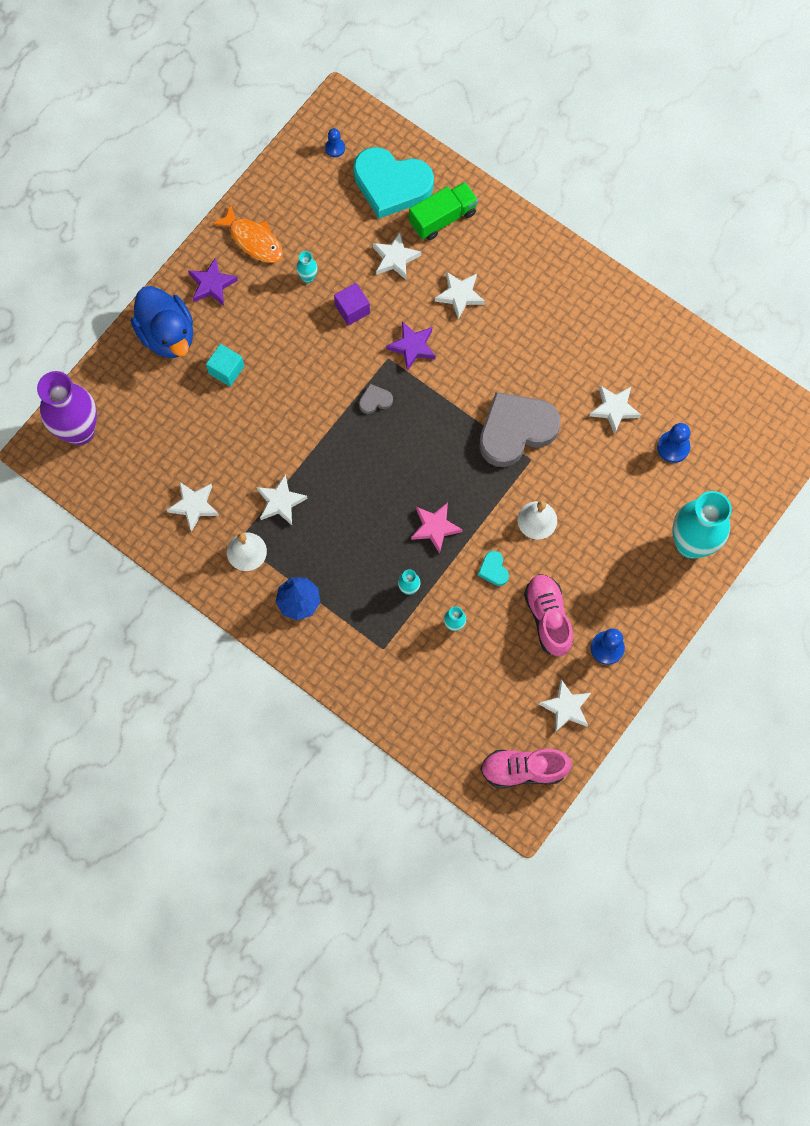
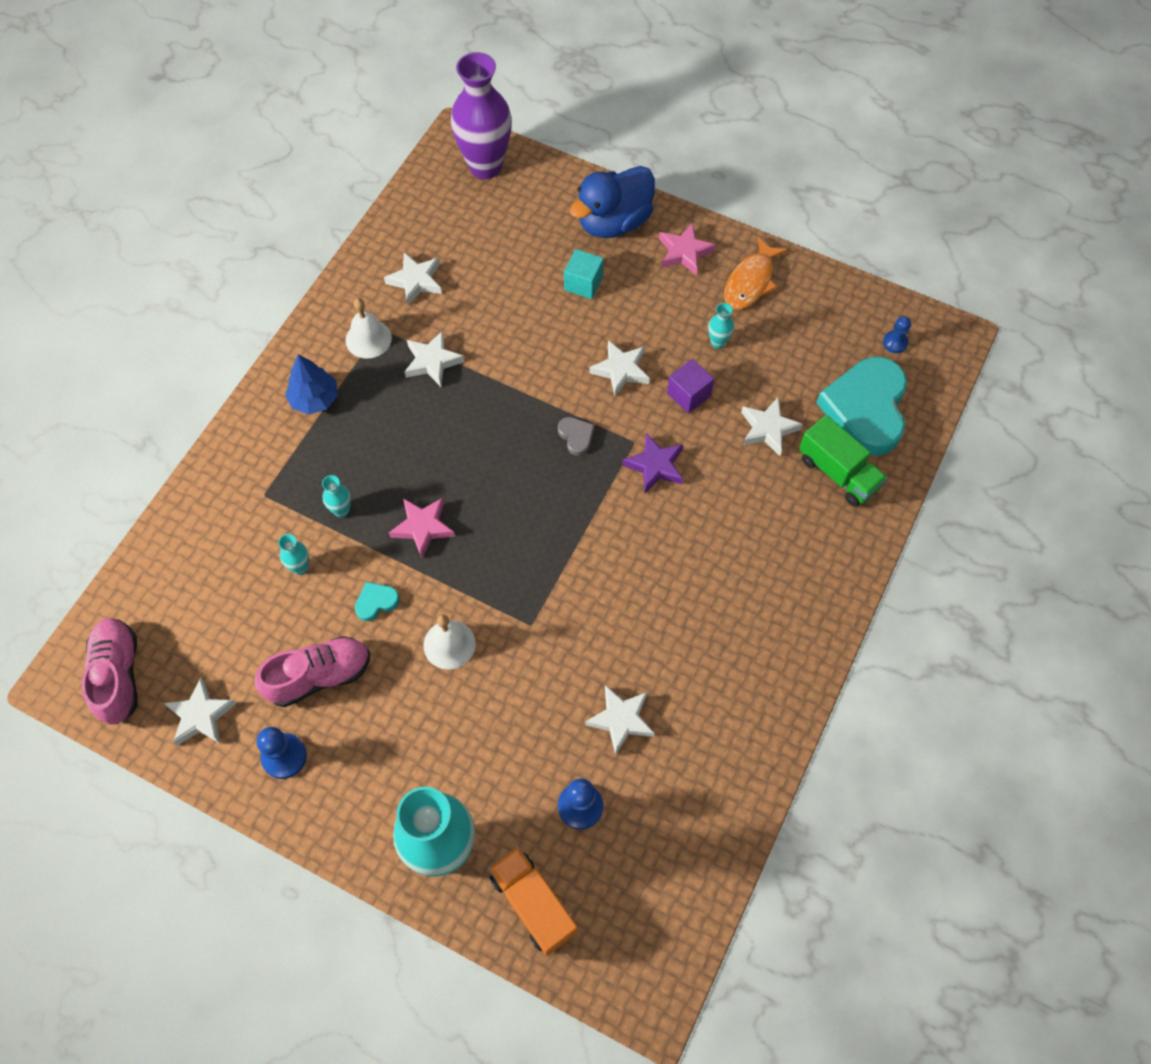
camera: 80 degrees right, 10 degrees down
purple star [188,257,238,306] -> pink star [659,223,716,275]
white star [435,272,485,320] -> white star moved to [589,340,650,396]
grey heart [479,392,561,467] -> none
none -> orange truck [488,846,578,956]

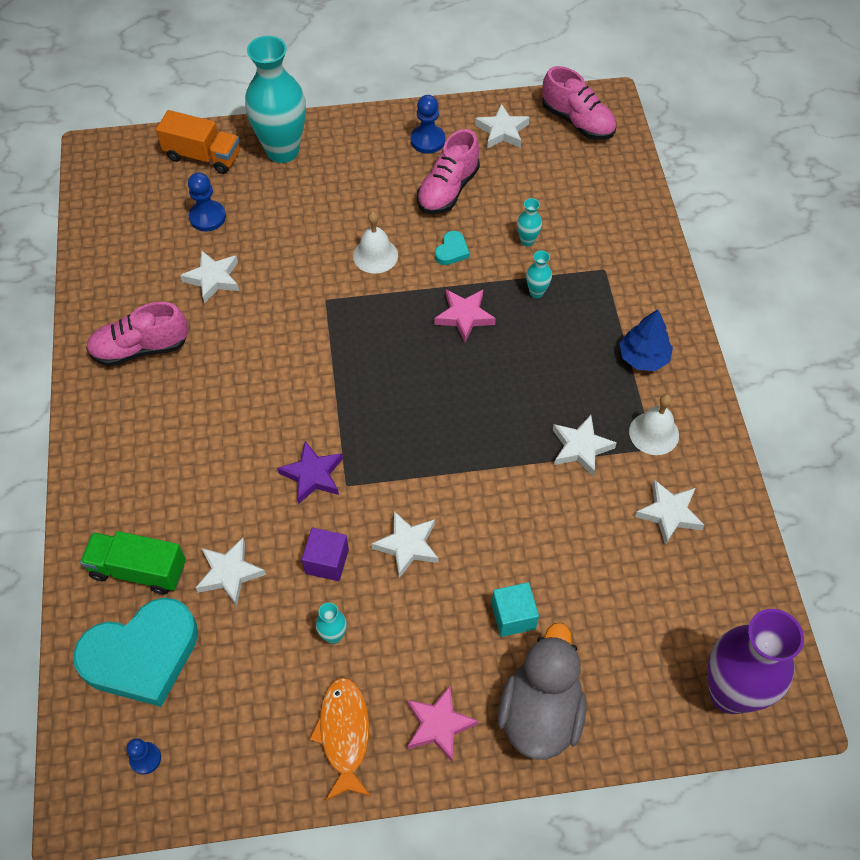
camera: 145 degrees right, 5 degrees down
grey heart [558,417,595,456] -> none
blue duck [570,166,655,238] -> grey duck [498,622,587,760]
turquoise heart [816,357,907,456] -> turquoise heart turned 90 degrees clockwise [73,598,198,707]
none -> pink shoe [86,302,189,367]

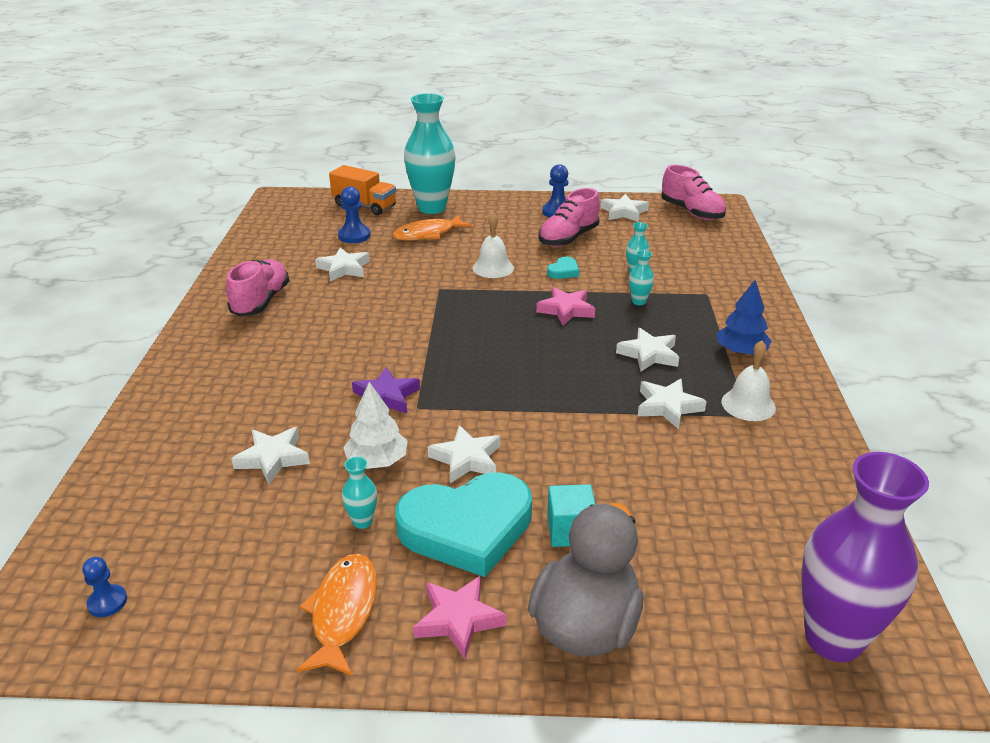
camera: 10 degrees right, 25 degrees down
turquoise heart [73,598,198,707] -> turquoise heart moved to [395,472,532,577]
green truck [80,531,186,595] -> none
pink shoe [86,302,189,367] -> pink shoe turned 105 degrees clockwise [226,259,289,317]
purple cube [302,528,349,581] -> white tree [343,382,408,469]
white star [635,480,704,545] -> white star moved to [616,328,679,372]
none -> orange fish [392,214,472,241]

